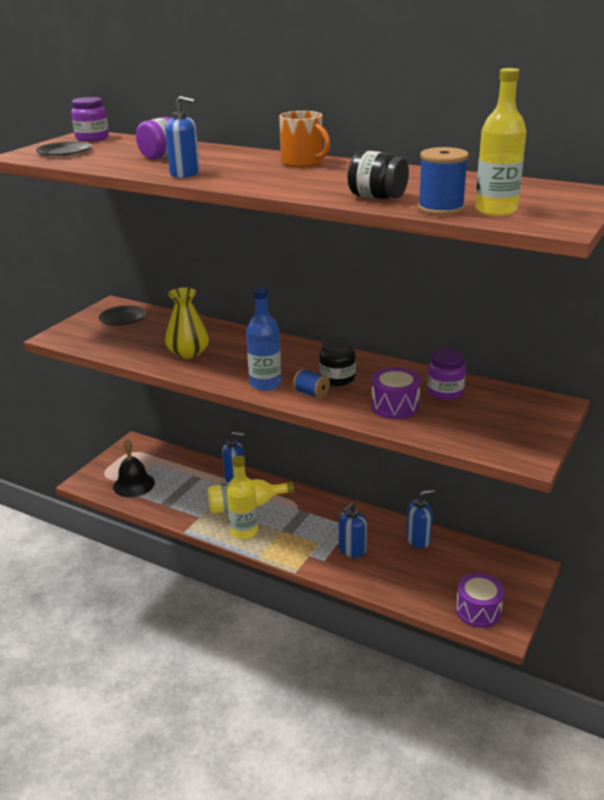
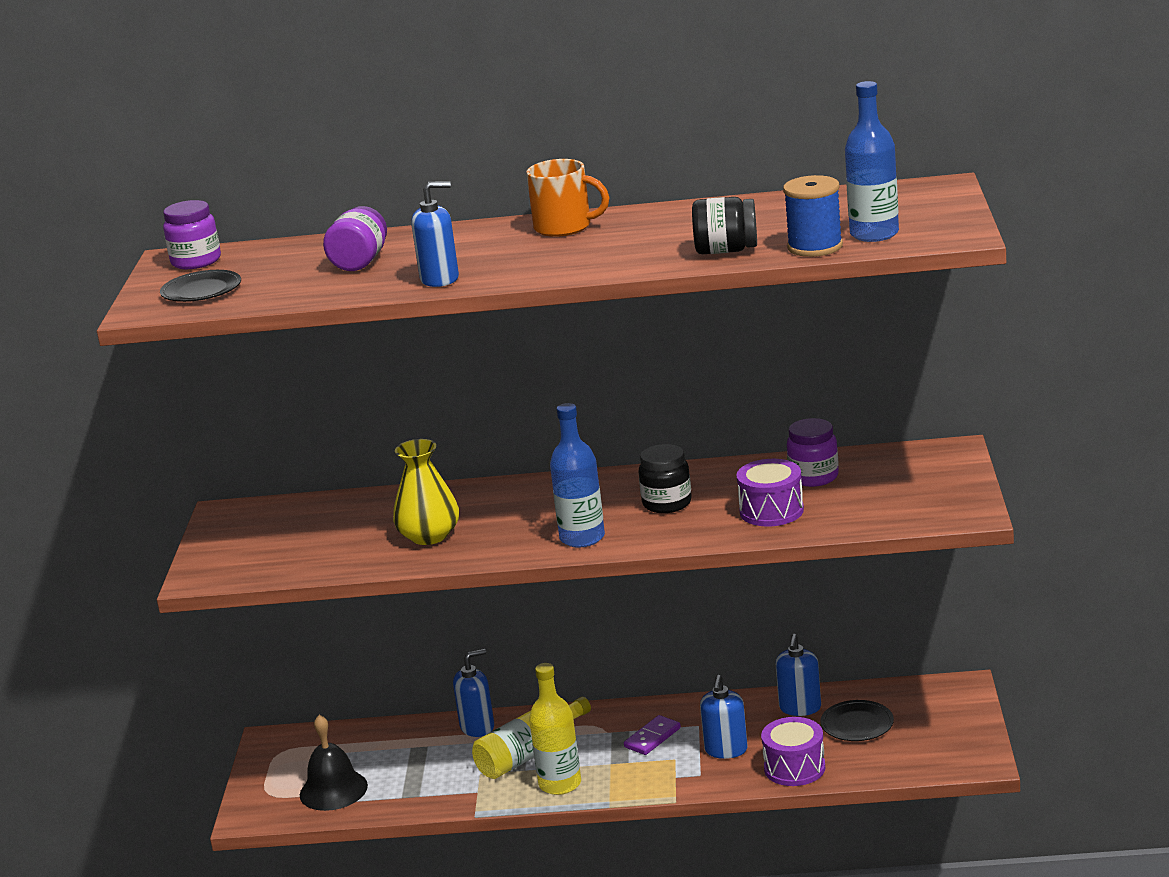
camera: 25 degrees left, 5 degrees down
black plate [99,305,146,325] -> black plate moved to [820,700,894,741]
blue spool [293,368,330,399] -> none
blue soap dispenser [406,489,435,548] -> blue soap dispenser turned 150 degrees clockwise [776,634,821,716]
purple drum [456,573,504,628] -> purple drum moved to [761,717,825,786]
yellow bottle [475,68,526,216] -> blue bottle [845,81,899,242]
none -> purple domino [624,715,681,755]

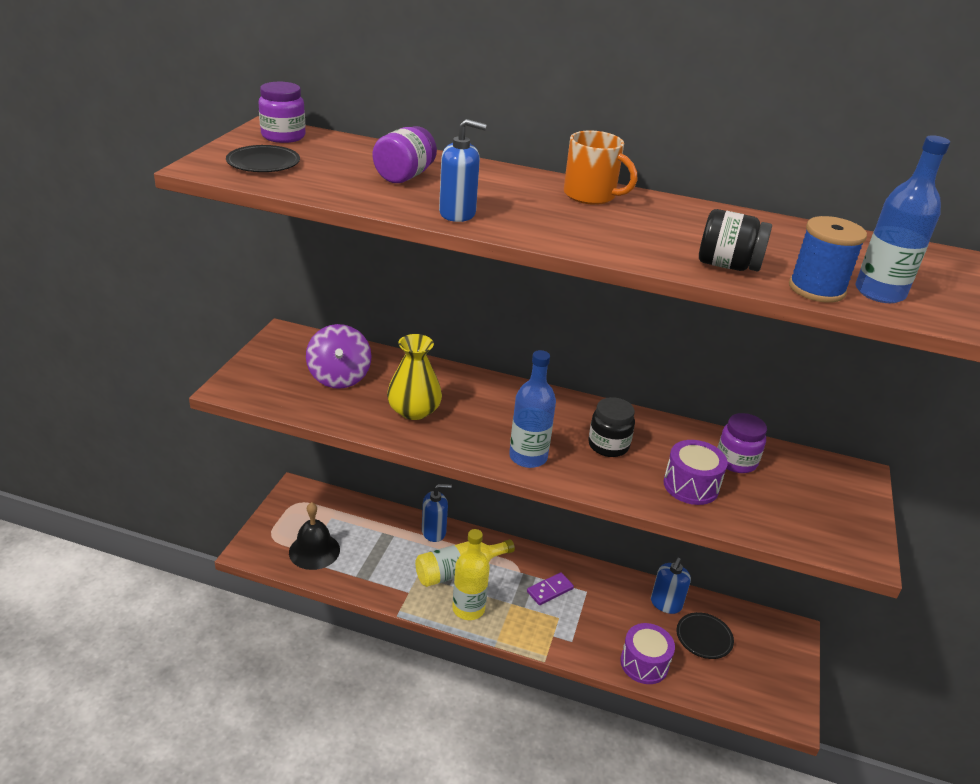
camera: 10 degrees right, 10 degrees up
blue soap dispenser [700,675,748,759] -> none
none -> purple spinning top [306,324,372,389]

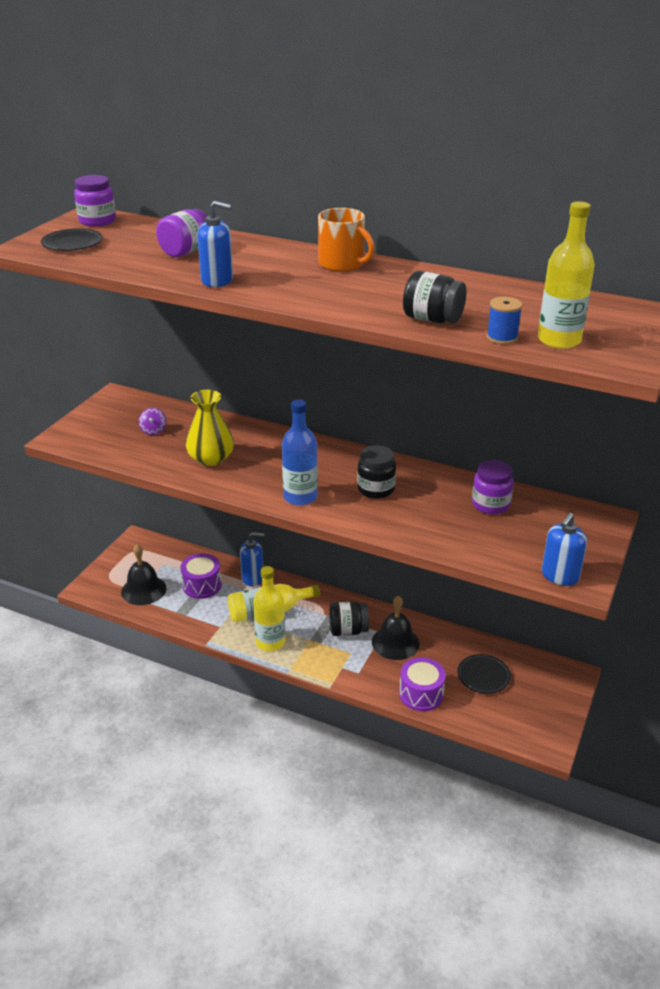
camera: 10 degrees right, 0 degrees up
purple spinning top [306,324,372,389] -> purple spinning top [139,408,167,435], size x0.49
purple domino [527,572,574,605] -> black jar [329,602,369,636]
blue soap dispenser [651,558,691,614] -> blue soap dispenser moved to [542,513,587,586]
purple drum [663,440,728,505] -> purple drum moved to [180,553,222,599]
blue spool [789,216,867,303] -> blue spool [486,297,523,345], size x0.65
blue bottle [855,135,950,303] -> yellow bottle [538,201,595,349]
none -> black bell [372,596,420,660]

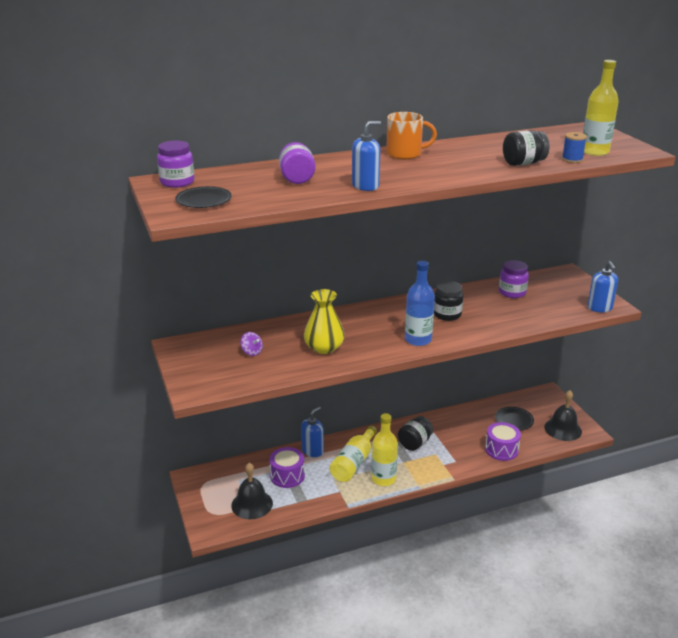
camera: 45 degrees left, 5 degrees down
black bell [372,596,420,660] -> black bell moved to [544,390,582,441]

